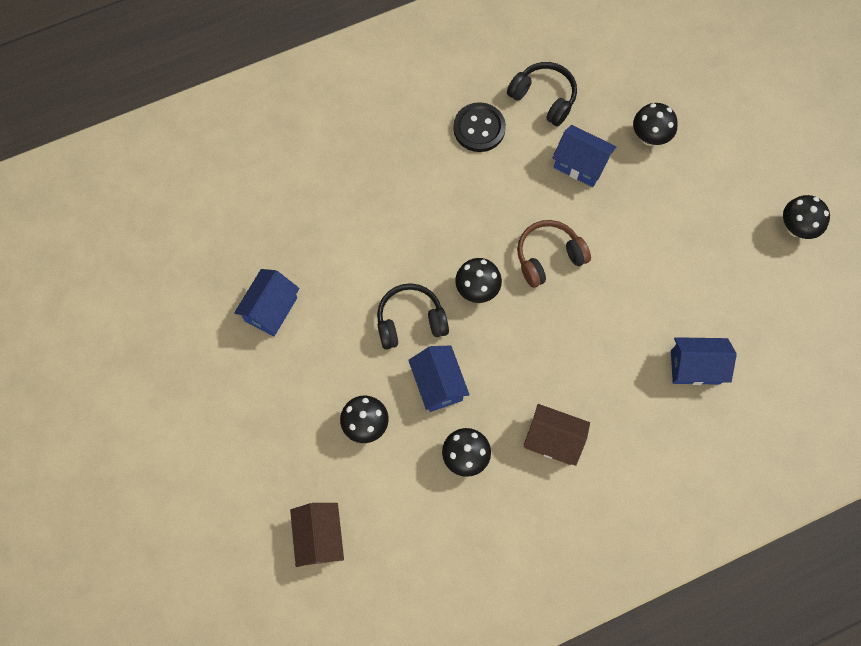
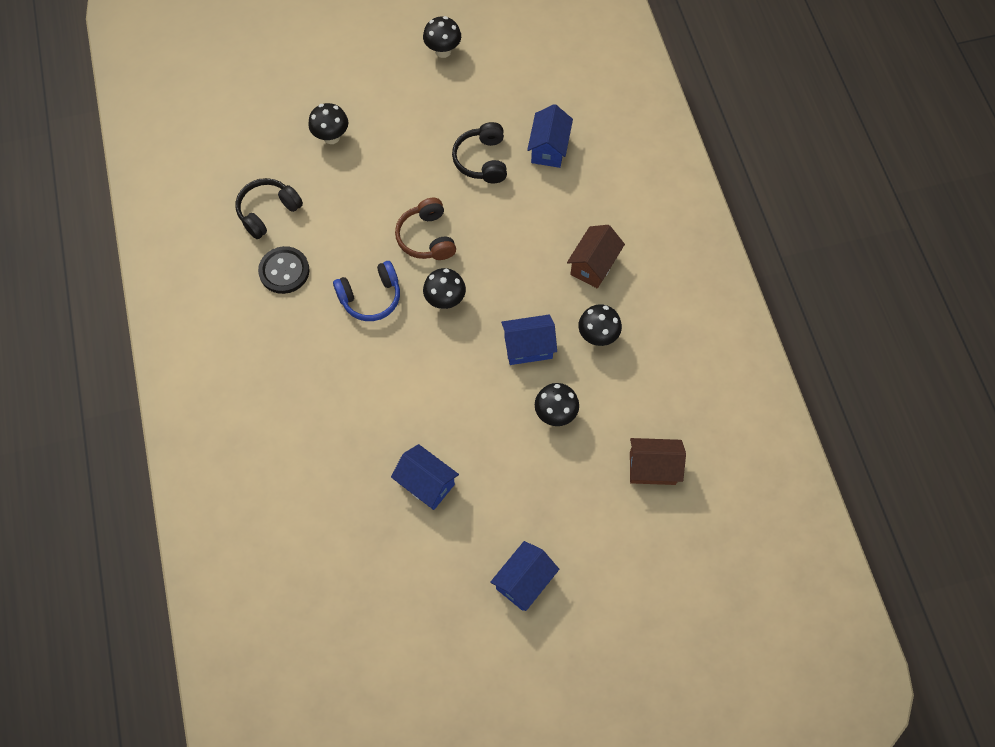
camera: 80 degrees left, 5 degrees down
black headphones [377,283,449,349] -> black headphones moved to [452,122,507,183]
blue house [552,125,616,187] -> blue house moved to [491,541,559,611]
none -> blue headphones [333,261,400,321]

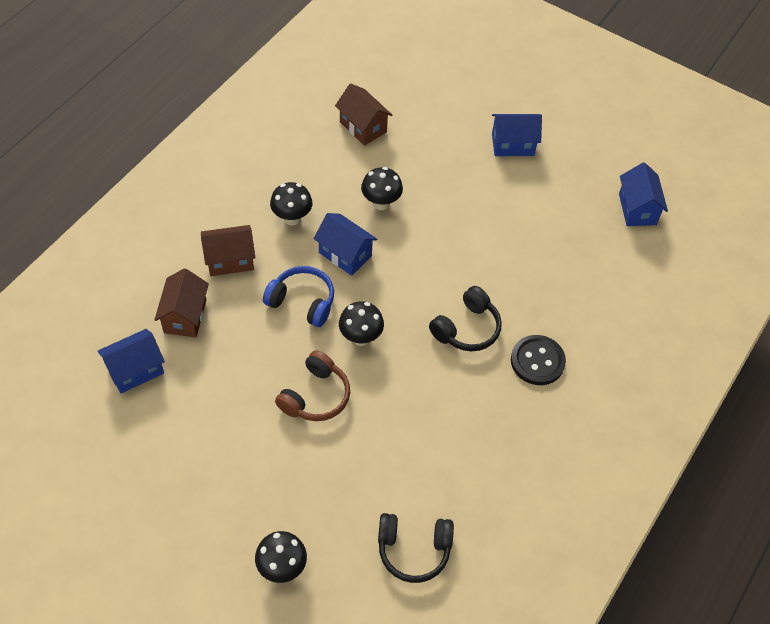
camera: 135 degrees left, 10 degrees down
black button [258,246,310,294] -> black button moved to [511,335,566,385]
blue headphones [333,261,400,321] -> blue headphones moved to [263,266,334,327]
blue house [391,444,459,510] -> blue house moved to [619,163,668,226]
black mushroom [423,16,461,58] -> none
black headphones [452,122,507,183] -> black headphones moved to [429,286,502,351]
none -> brown house [154,268,209,337]

